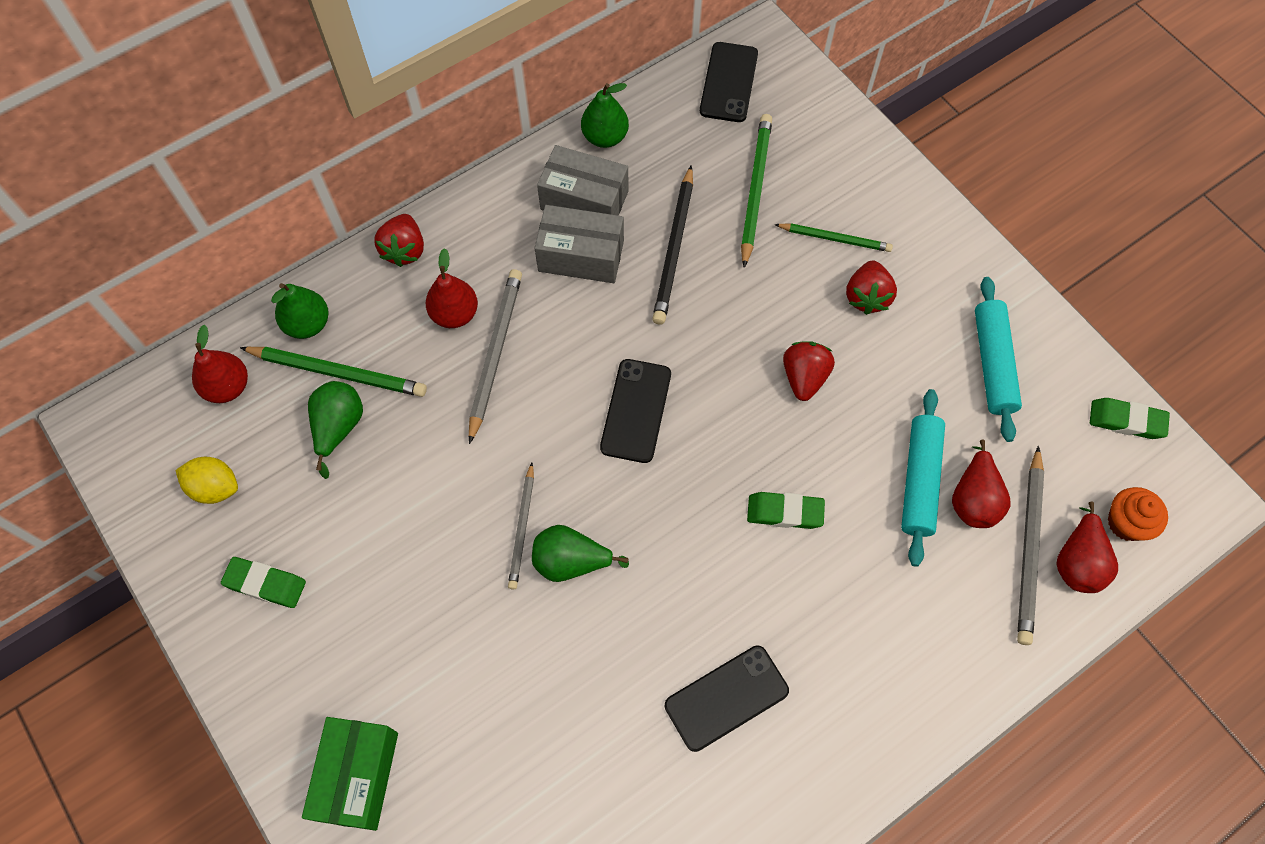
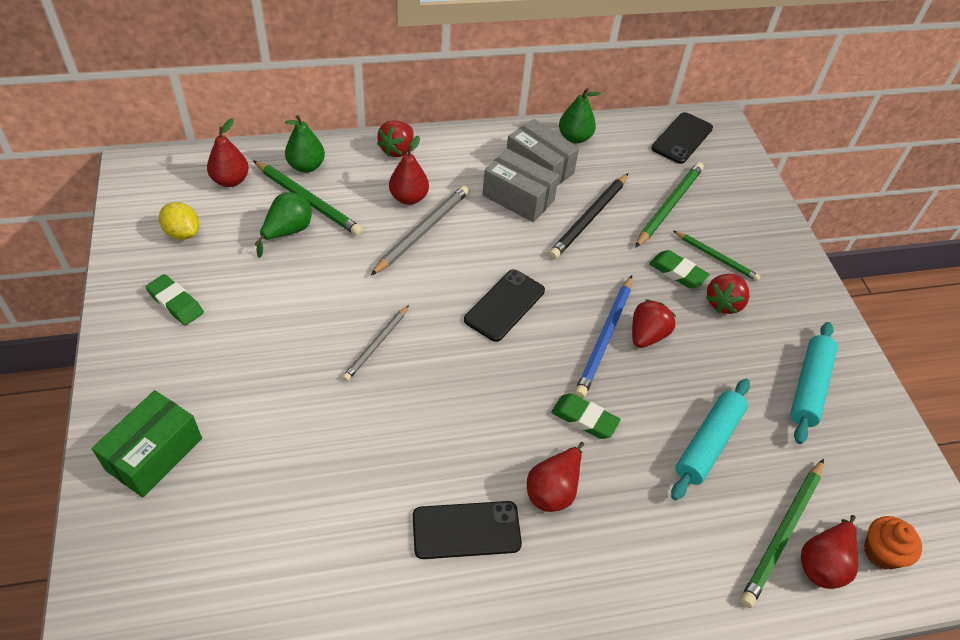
camera: 20 degrees right, 15 degrees down
green pear [532,525,629,582] -> none
red pear [952,439,1010,528] -> red pear moved to [527,442,584,512]
grey pencil [1017,446,1044,645] -> green pencil [740,459,824,608]
green eraser [1090,398,1170,439] -> green eraser moved to [649,250,710,289]
none -> blue pencil [574,275,632,398]

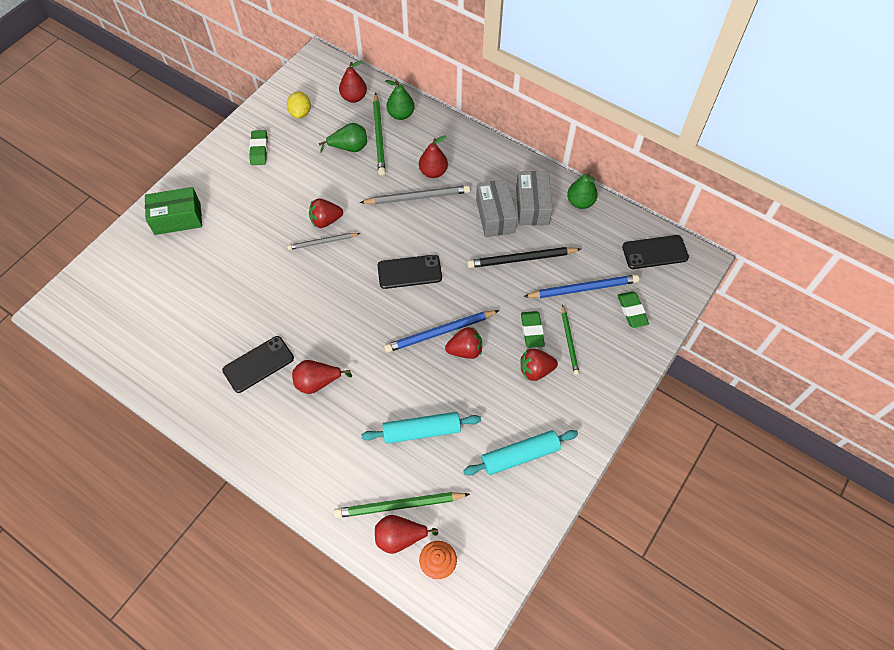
camera: 50 degrees right, 10 degrees up
red strawberry [377,120,413,157] -> red strawberry moved to [309,198,343,228]
black phone [413,501,522,559] -> black phone turned 75 degrees counterclockwise [222,336,294,393]
green eraser [551,393,621,439] -> green eraser moved to [617,291,649,328]
green pencil [635,162,704,248] -> blue pencil [523,274,639,298]

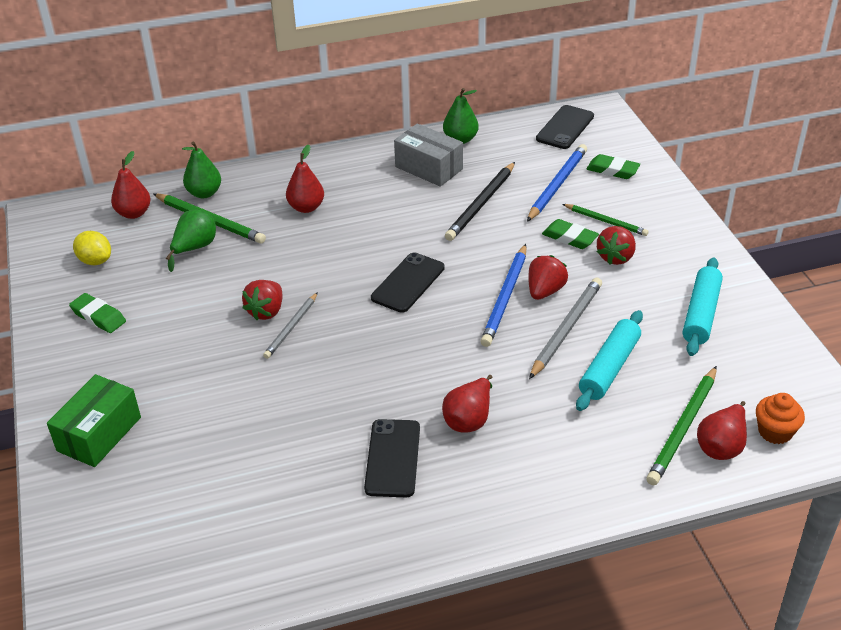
camera: 50 degrees left, 20 degrees down
grey pencil [360,185,470,205] -> grey pencil moved to [529,277,602,379]
grey box [476,179,517,237] -> none

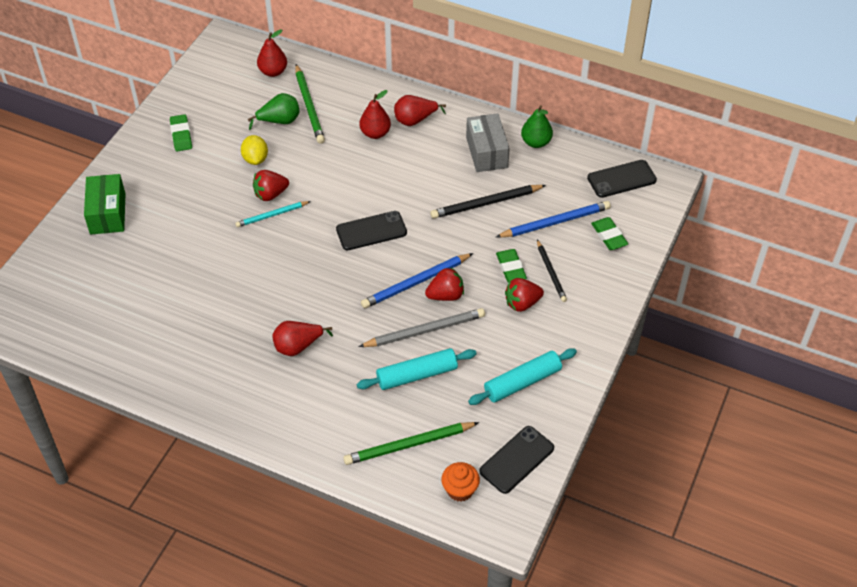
camera: 40 degrees right, 10 degrees up
green box [47,374,141,467] -> green box turned 75 degrees counterclockwise [84,174,125,235]
yellow lemon [73,231,111,265] -> yellow lemon moved to [241,135,268,165]
green pear [182,142,221,198] -> none
grey pencil [263,292,318,359] -> turquoise pencil [235,201,311,227]
black phone [364,419,420,497] -> black phone moved to [479,426,554,494]
green pencil [563,204,649,236] -> black pencil [537,240,567,302]
red pear [697,401,747,460] -> red pear moved to [394,95,446,126]

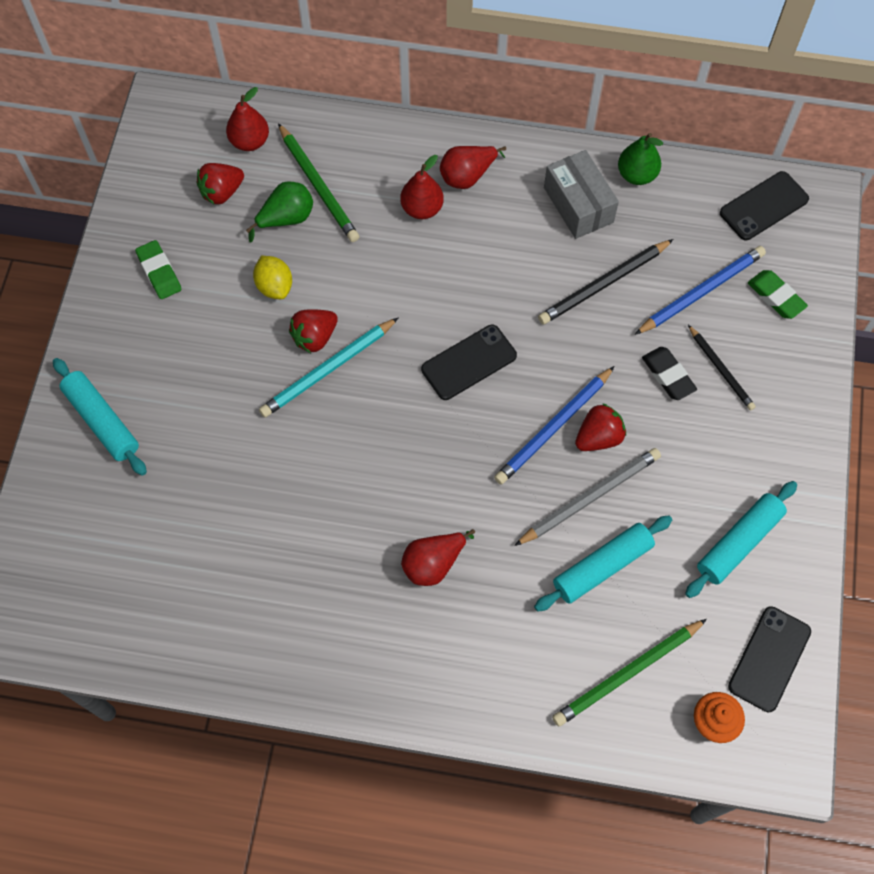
camera: 15 degrees left, 15 degrees up
green box [84,174,125,235] -> turquoise rolling pin [53,358,147,476]
turquoise pencil [235,201,311,227] -> turquoise pencil [259,317,399,417], size x1.56
green eraser [496,249,527,283] -> black eraser [642,347,697,400]
red strawberry [505,278,544,312] -> red strawberry moved to [197,163,244,204]

